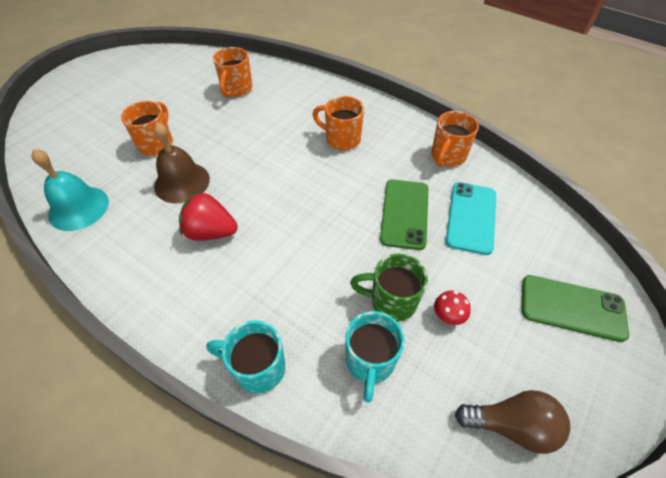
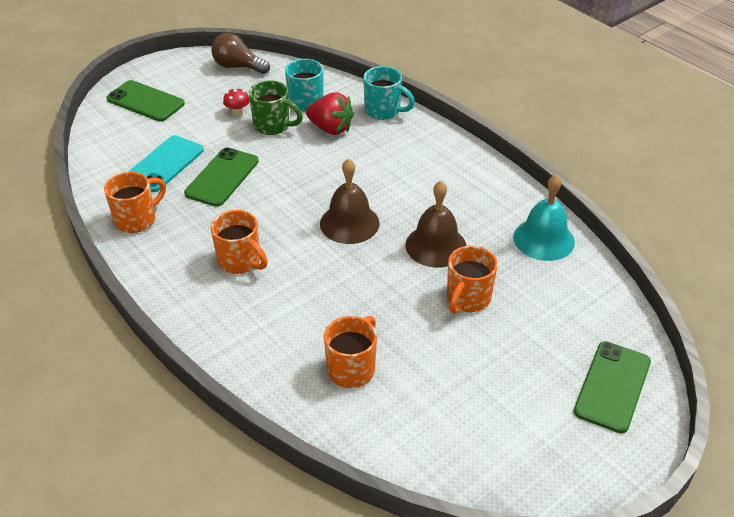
camera: 165 degrees left, 10 degrees down
red strawberry [179,191,238,241] -> red strawberry moved to [306,92,354,135]
none -> brown bell [320,158,380,244]
none -> green phone [574,341,651,433]

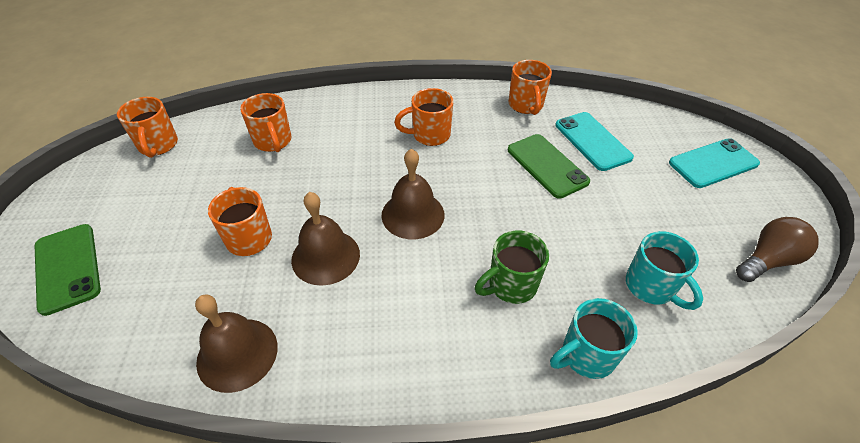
camera: 125 degrees right, 5 degrees up
green phone [106,80,185,122] -> turquoise phone [669,138,760,188]
red mushroom [223,88,250,116] -> none
green mug [249,80,303,135] -> green mug moved to [475,230,549,304]
red strawberry [306,92,354,135] -> none
turquoise bell [513,174,575,261] -> brown bell [195,294,278,393]
none -> orange mug [117,97,178,158]

